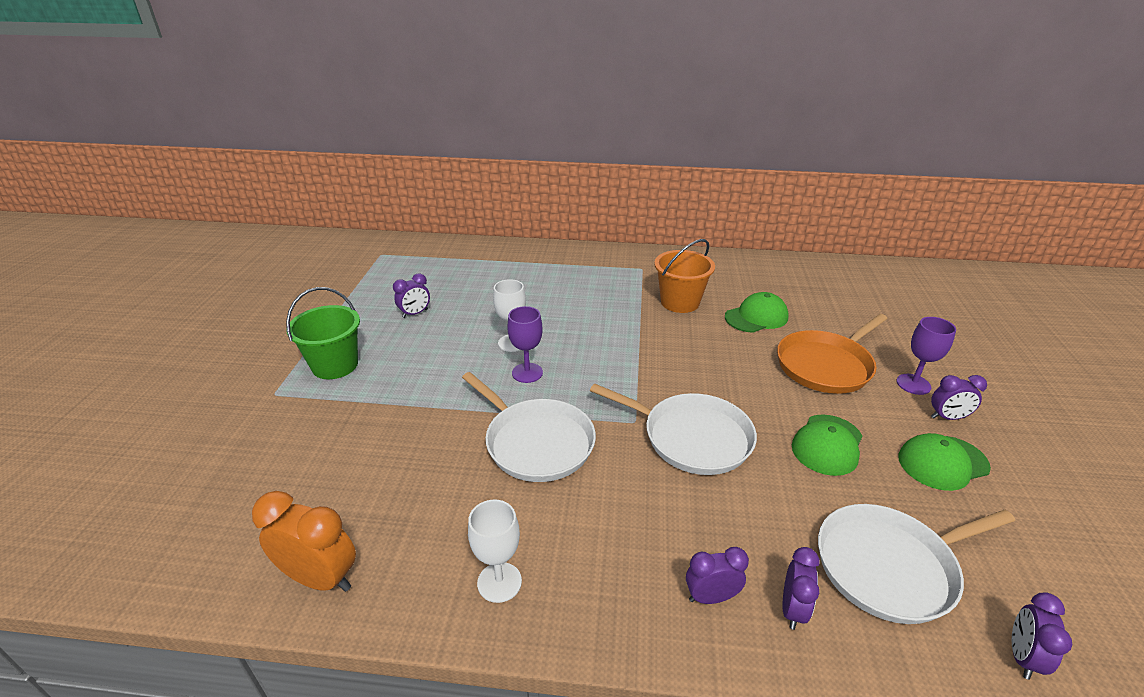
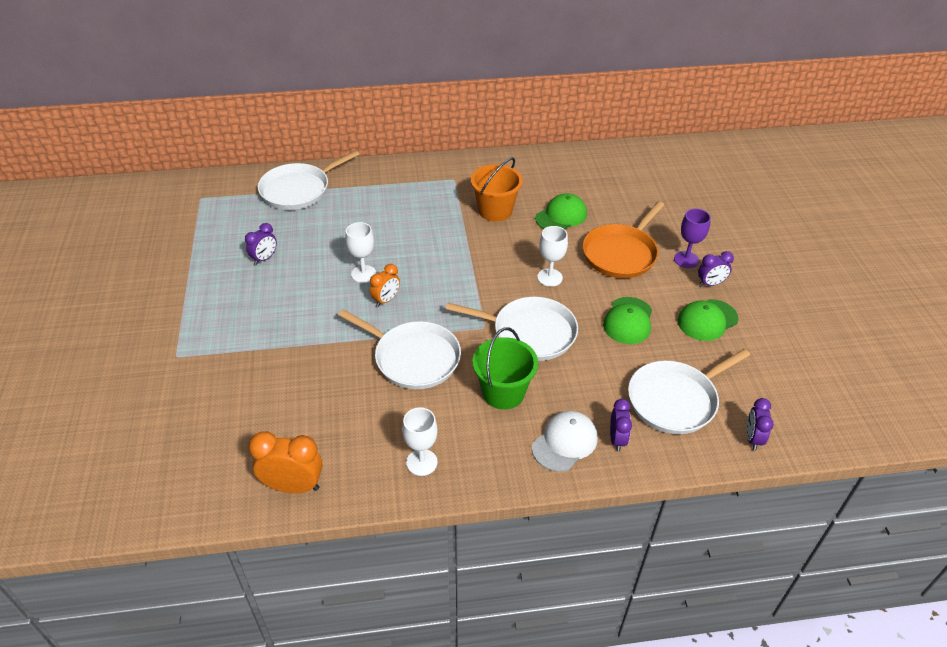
camera: 15 degrees left, 10 degrees up
green bucket [286,287,360,379] -> green bucket moved to [473,327,538,410]
purple goblet [507,306,543,383] -> orange clock [370,264,400,307]
purple clock [686,547,749,604] -> white cap [532,411,598,472]
none -> white pan [258,150,360,210]
none -> white goblet [537,226,568,287]

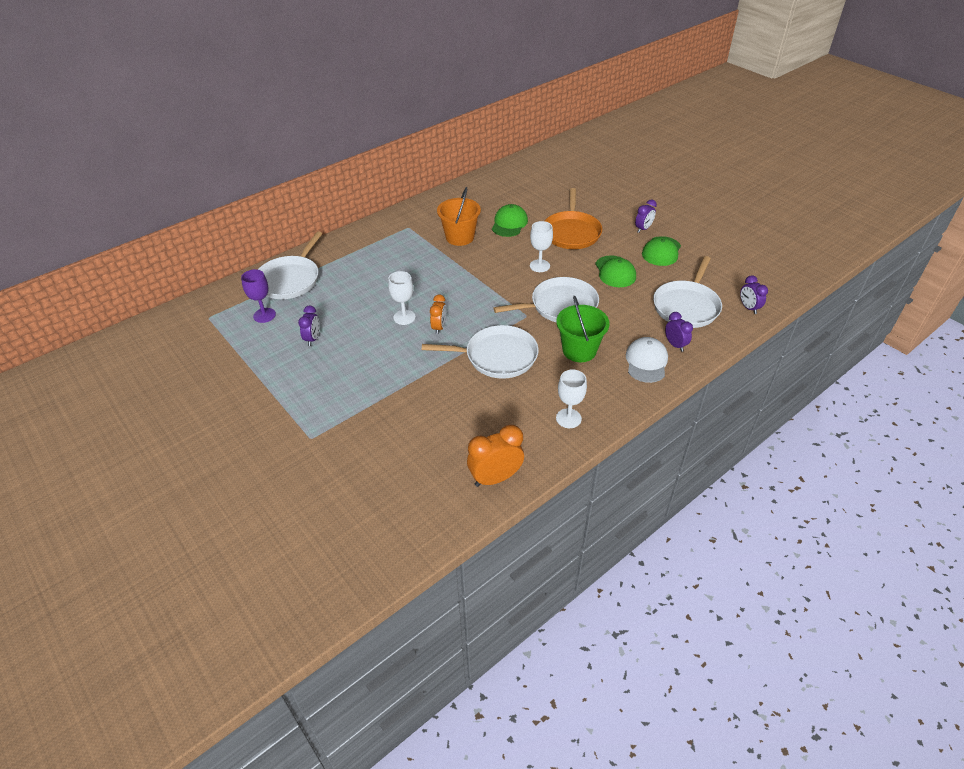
camera: 30 degrees left, 0 degrees up
purple goblet [674,209,711,268] -> purple goblet moved to [241,269,276,323]

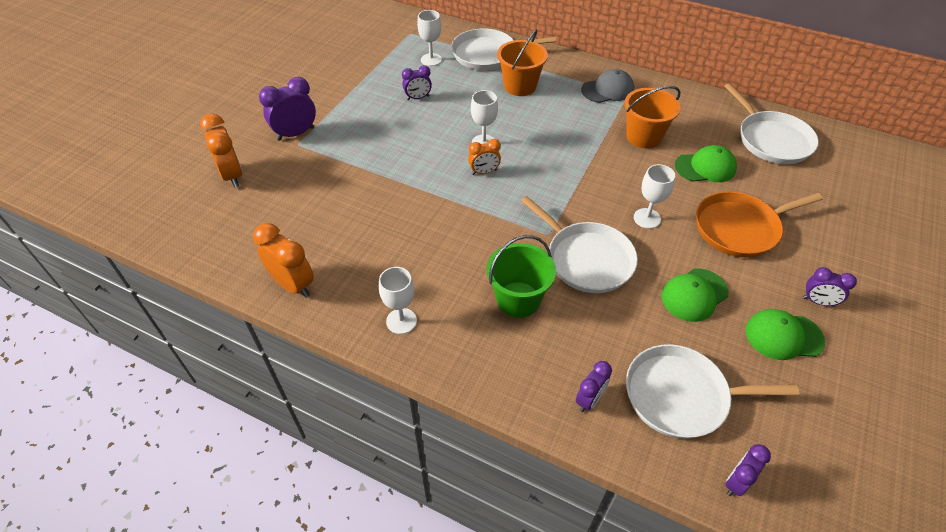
camera: 65 degrees right, 5 degrees up
purple goblet [241,269,276,323] -> white goblet [417,10,442,66]
white pan [422,325,539,379] -> white pan moved to [724,83,819,164]
white cap [626,337,668,383] -> none
none -> orange clock [200,114,243,188]
none -> purple clock [259,77,316,141]
none -> orange bucket [497,30,548,96]
none -> grey cap [581,69,634,103]

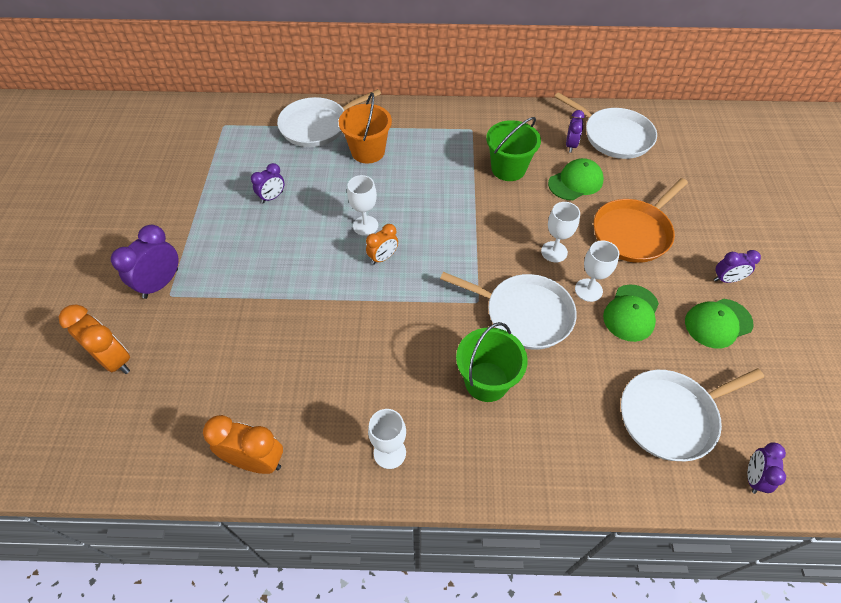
camera: 25 degrees left, 5 degrees up
white goblet [417,10,442,66] -> white goblet moved to [575,240,620,302]
purple clock [576,361,612,412] -> purple clock moved to [566,110,585,153]
grey cap [581,69,634,103] -> none
orange bucket [625,86,681,148] -> green bucket [486,117,541,181]

